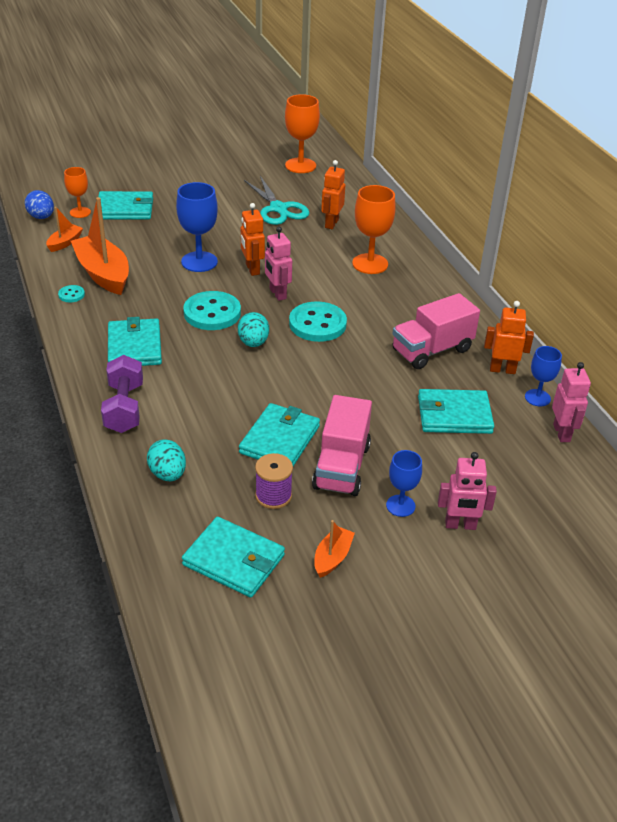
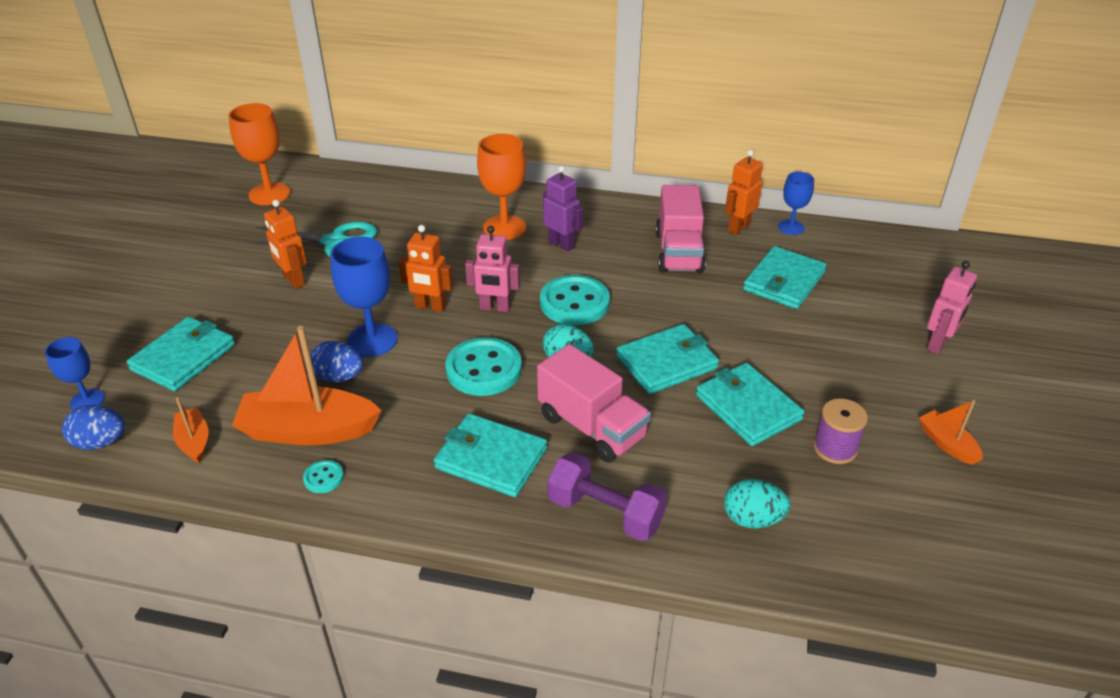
camera: 55 degrees left, 0 degrees up
orange goblet [64,167,91,218] -> none
turquoise wallet [182,517,285,598] -> turquoise wallet moved to [616,324,719,394]
pink truck [312,395,372,496] -> pink truck moved to [537,344,651,463]
orange robot [321,160,345,229] -> orange robot moved to [264,200,307,289]
blue goblet [386,450,422,517] -> blue goblet moved to [45,337,105,410]
pink robot [552,362,591,442] -> none
none -> blue egg [310,341,363,382]
none -> purple robot [543,166,583,252]

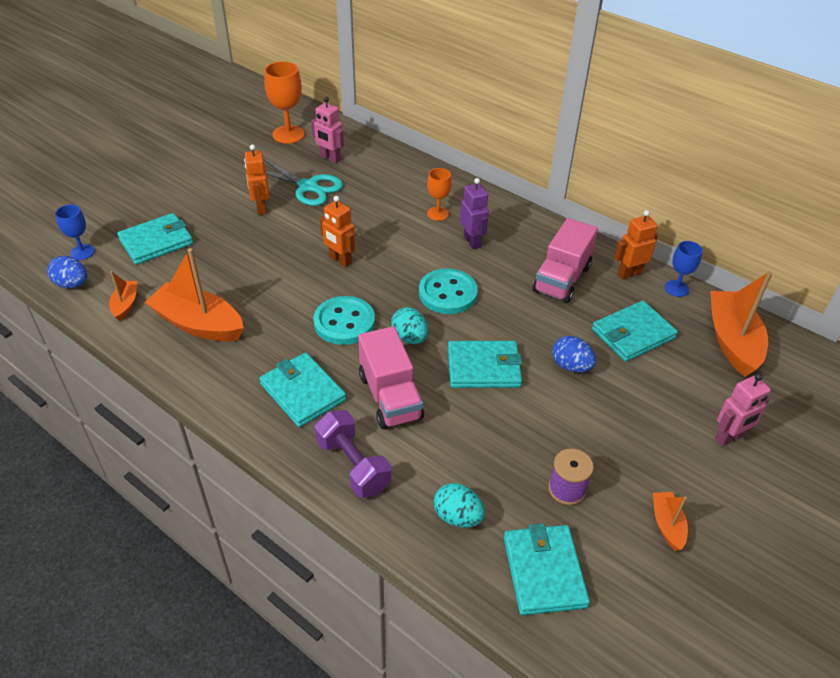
camera: 25 degrees right, 5 degrees up
turquoise button [303,460,344,493] -> none
blue egg [310,341,363,382] -> blue egg moved to [552,336,596,373]
blue goblet [330,237,398,357] -> none
pink robot [465,226,520,312] -> pink robot moved to [311,97,344,163]
orange goblet [477,134,526,240] -> orange goblet [427,168,452,221], size x0.61
turquoise wallet [696,363,805,446] -> turquoise wallet moved to [504,523,590,615]
none -> orange boat [710,271,773,377]

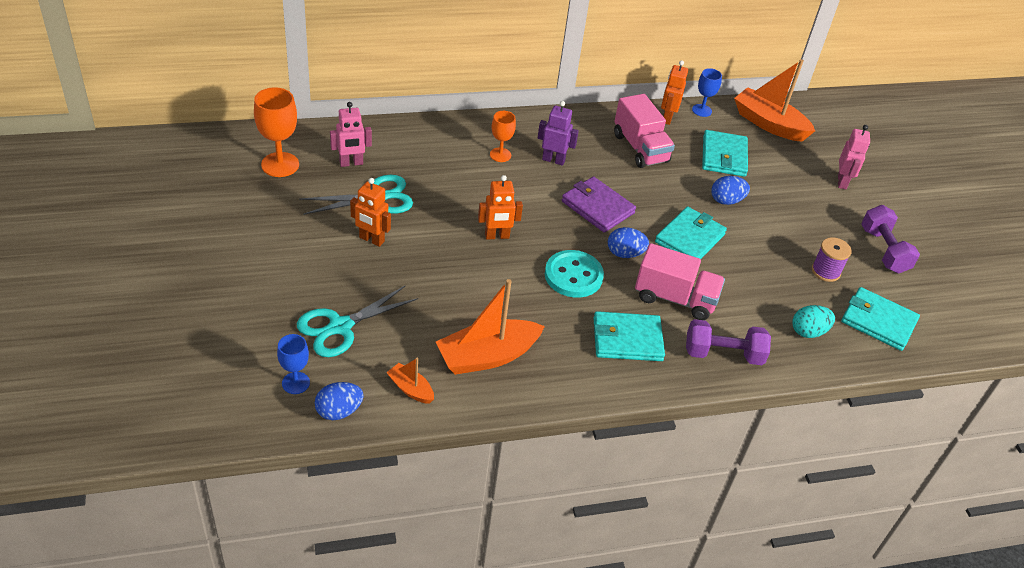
camera: 55 degrees left, 0 degrees up
turquoise wallet [117,213,193,265] -> turquoise scissors [297,285,418,357]
turquoise egg [391,307,428,344] -> blue egg [608,227,649,258]
turquoise button [419,268,478,314] -> purple wallet [562,176,636,232]
orange boat [653,492,688,551] -> purple dumbbell [861,205,920,274]

